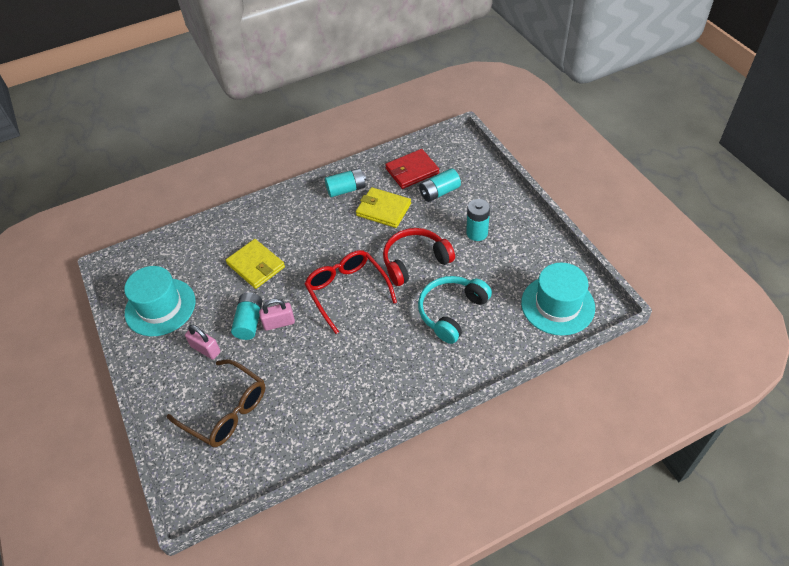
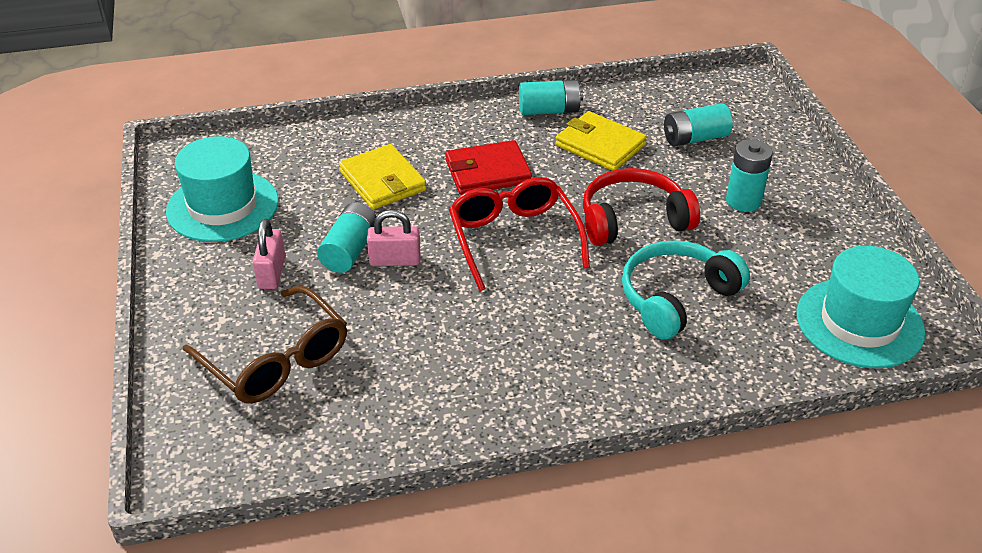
camera: 10 degrees right, 10 degrees down
pink padlock [185,325,221,360] -> pink padlock turned 45 degrees clockwise [253,219,285,289]
red wallet [385,149,439,189] -> red wallet moved to [445,140,532,195]

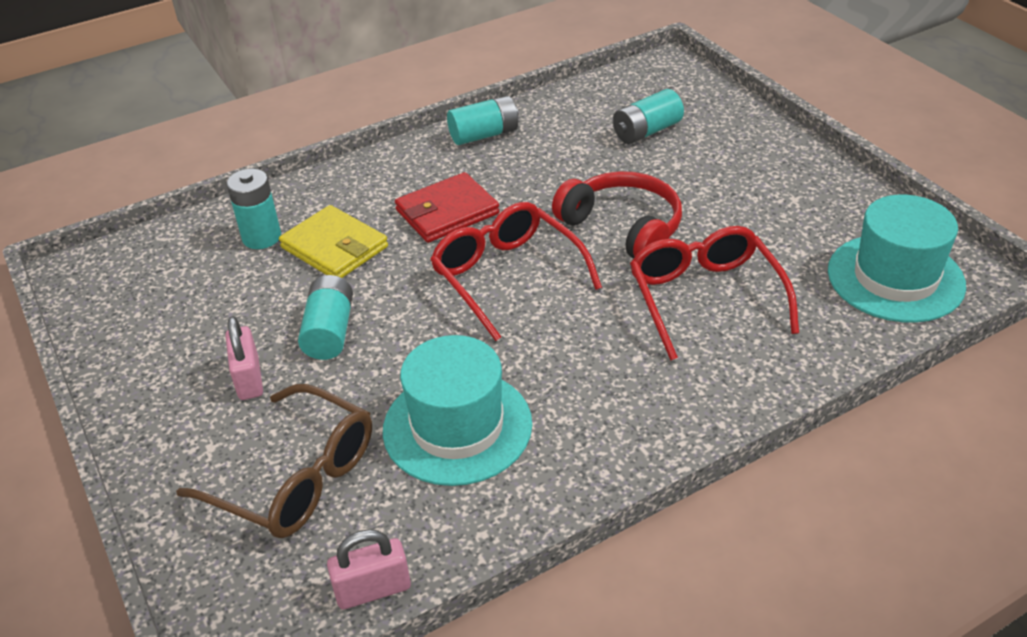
camera: 15 degrees left, 0 degrees up
turquoise hat [166,136,278,242] -> turquoise hat moved to [383,335,532,486]
pink padlock [367,210,420,266] -> pink padlock moved to [327,529,411,609]
yellow wallet [555,111,647,171] -> none
red headphones [583,168,700,246] -> red headphones turned 75 degrees clockwise [552,171,682,258]
turquoise headphones [622,241,750,340] -> red glasses [630,226,799,360]
turquoise battery [726,139,773,212] -> turquoise battery moved to [226,169,281,249]

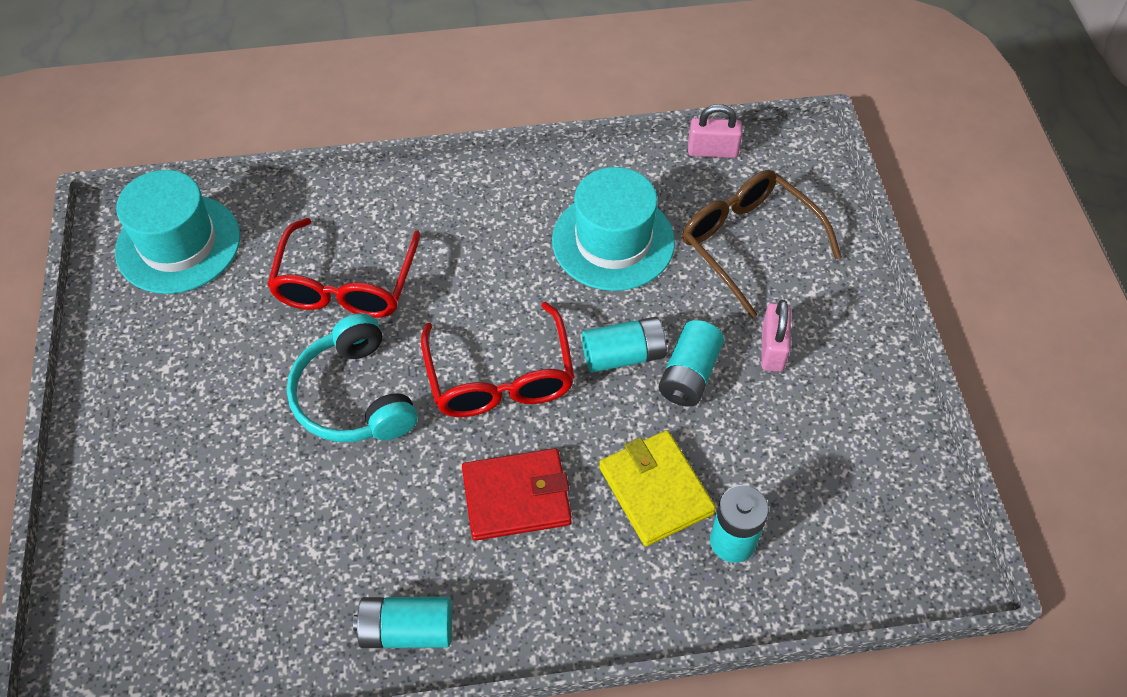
camera: 160 degrees left, 15 degrees up
red headphones [552,171,682,258] -> turquoise headphones [287,313,418,442]
turquoise battery [613,89,684,144] -> turquoise battery moved to [582,317,669,373]

